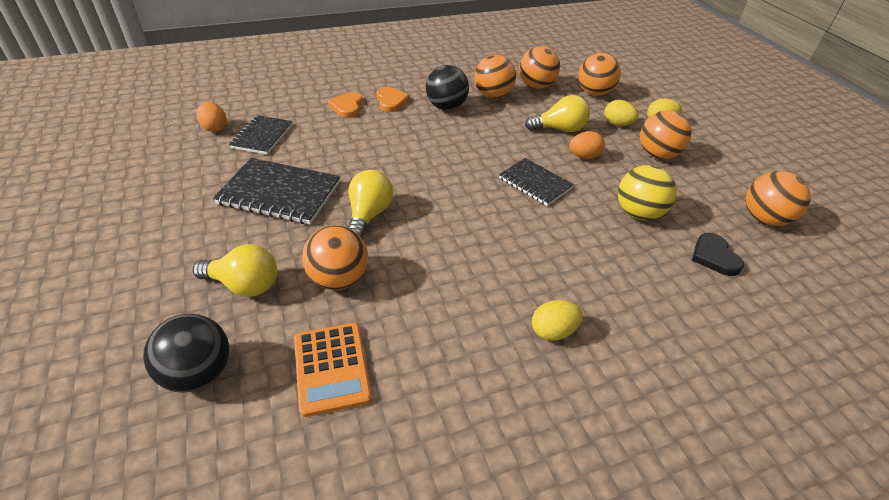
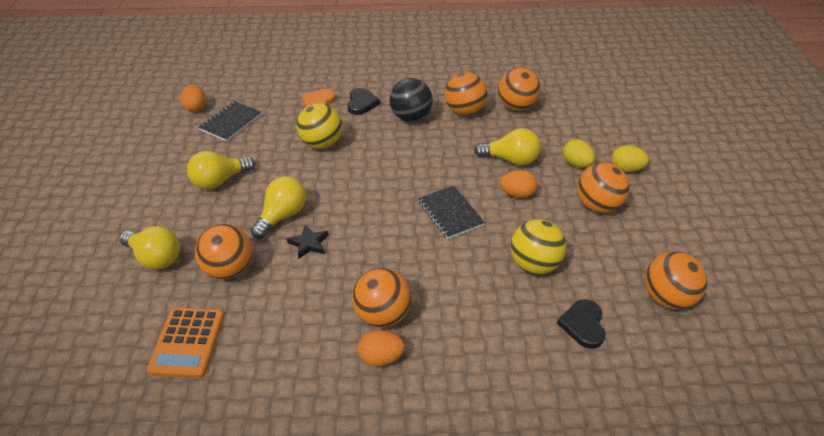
camera: 20 degrees right, 0 degrees up
black ball [143,314,229,393] -> none
black notebook [213,158,340,225] -> yellow light bulb [187,151,255,190]
orange heart [376,87,410,112] -> black heart [347,88,380,115]
yellow egg [532,300,583,341] -> orange egg [358,330,405,366]
orange ball [578,53,621,96] -> orange ball moved to [352,268,412,328]
none -> black star [287,225,329,259]
none -> yellow ball [297,103,342,149]

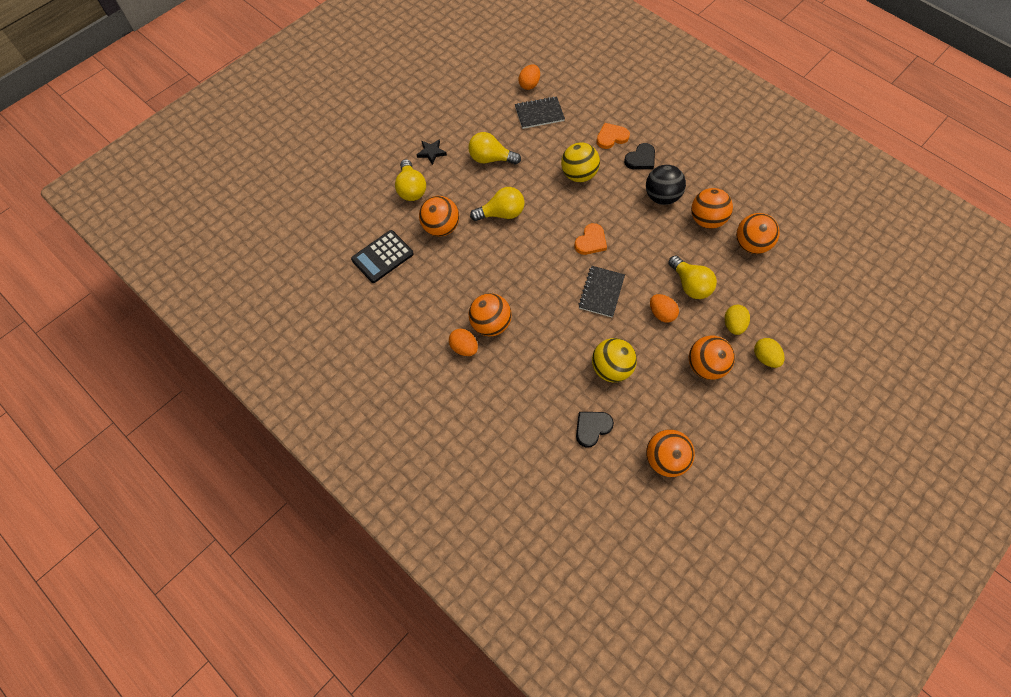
camera: 45 degrees right, 20 degrees up
orange calculator [147,308,224,378] -> black calculator [351,230,414,283]
black star [287,225,329,259] -> black star moved to [417,139,447,165]
none -> orange heart [574,223,607,255]

